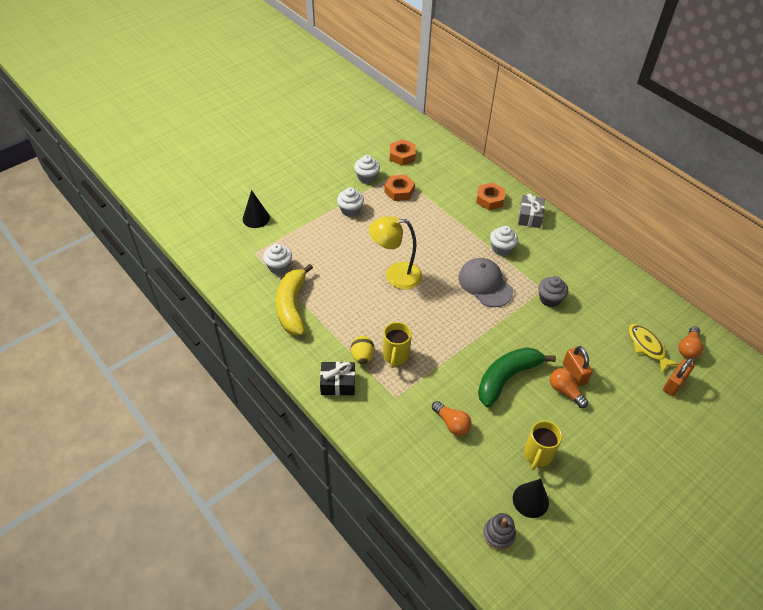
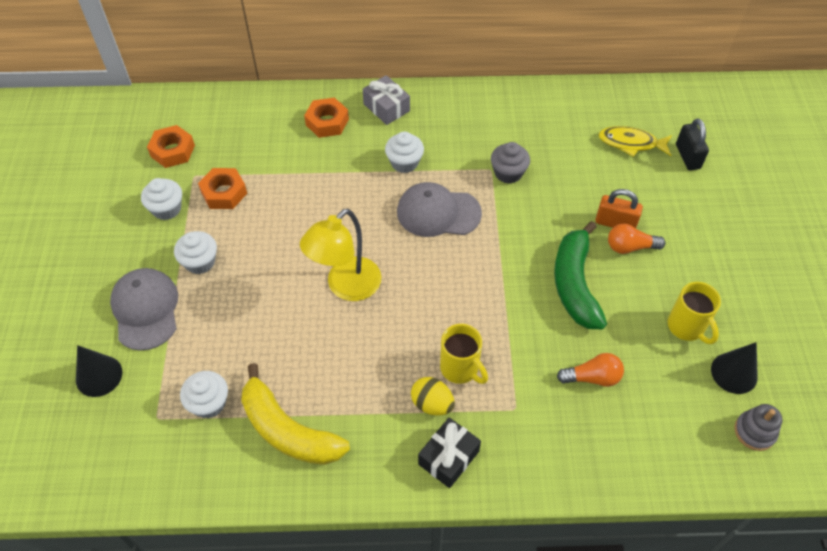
camera: 50 degrees left, 5 degrees up
orange padlock [663,358,695,396] -> black padlock [676,118,709,170]
orange light bulb [679,326,703,359] -> none
none -> grey cap [110,268,178,351]

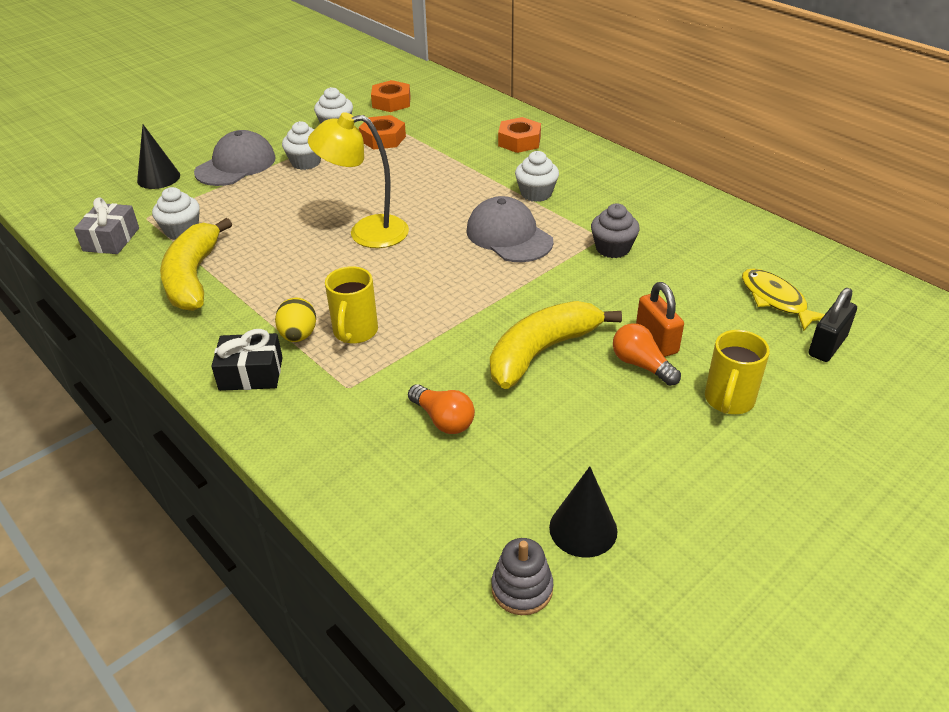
camera: 50 degrees right, 15 degrees down
grey gift [363,75,410,125] -> grey gift moved to [74,197,139,254]
green banana [554,221,607,329] -> yellow banana [490,301,622,389]
yellow mug [668,282,721,344] -> yellow mug moved to [705,330,770,414]

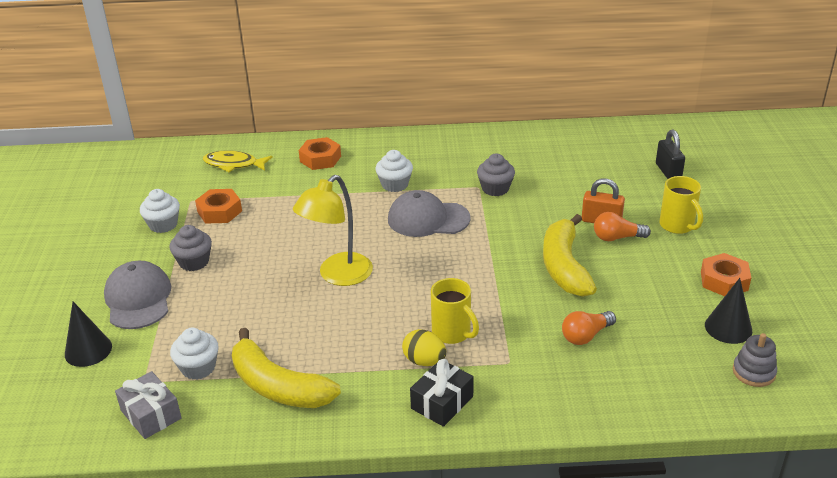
camera: 50 degrees left, 5 degrees down
white cupcake [282,121,321,170] -> grey cupcake [169,225,212,271]
orange nut [371,80,411,112] -> orange nut moved to [701,253,751,296]
orange light bulb [408,384,475,434] -> orange light bulb turned 150 degrees clockwise [562,311,616,345]
yellow fish [742,269,825,331] -> yellow fish moved to [203,150,272,172]

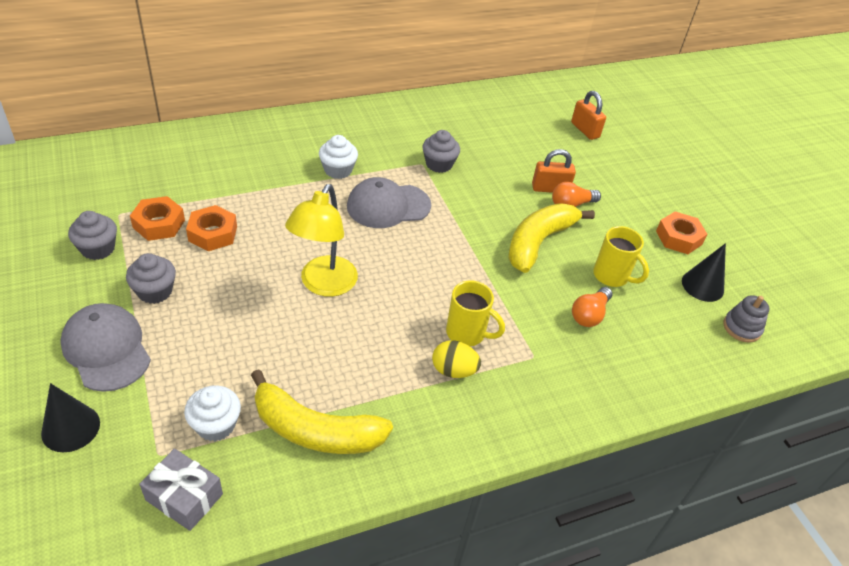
camera: 25 degrees left, 10 degrees up
white cupcake [140,189,180,233] -> grey cupcake [68,211,117,260]
yellow fish [203,150,272,172] -> none
orange nut [299,137,341,170] -> orange nut moved to [186,205,237,251]
black gift [410,359,474,427] -> none
yellow banana [543,214,597,297] -> yellow banana turned 60 degrees clockwise [508,203,595,273]
black padlock [656,130,685,179] -> orange padlock [571,91,606,140]
yellow mug [659,176,703,234] -> yellow mug moved to [593,226,649,287]

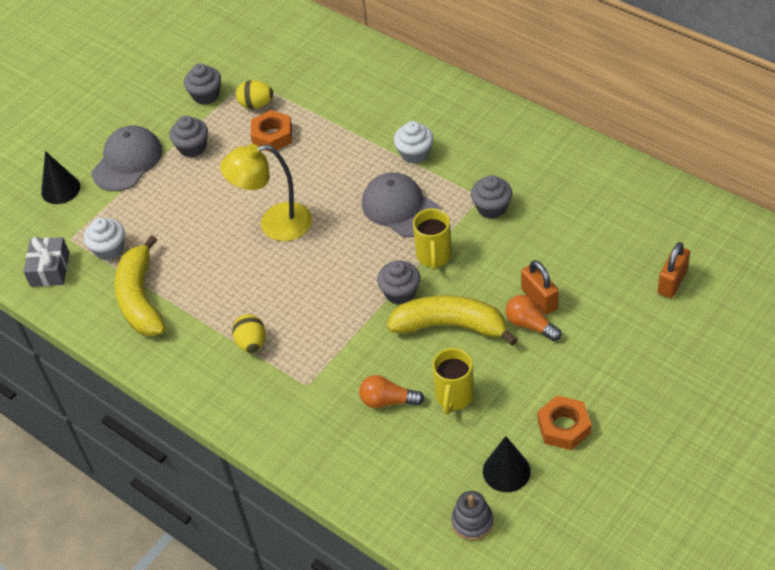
camera: 70 degrees right, 5 degrees up
orange nut [130,196,185,241] -> yellow egg [236,80,273,109]
yellow mug [446,280,505,346] -> yellow mug moved to [413,208,452,270]
none -> grey cupcake [377,260,420,304]

